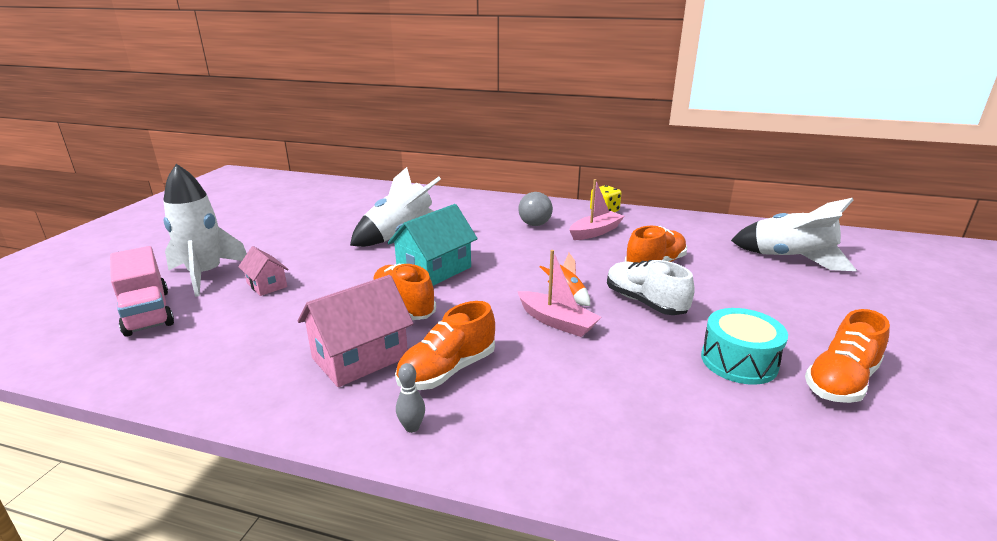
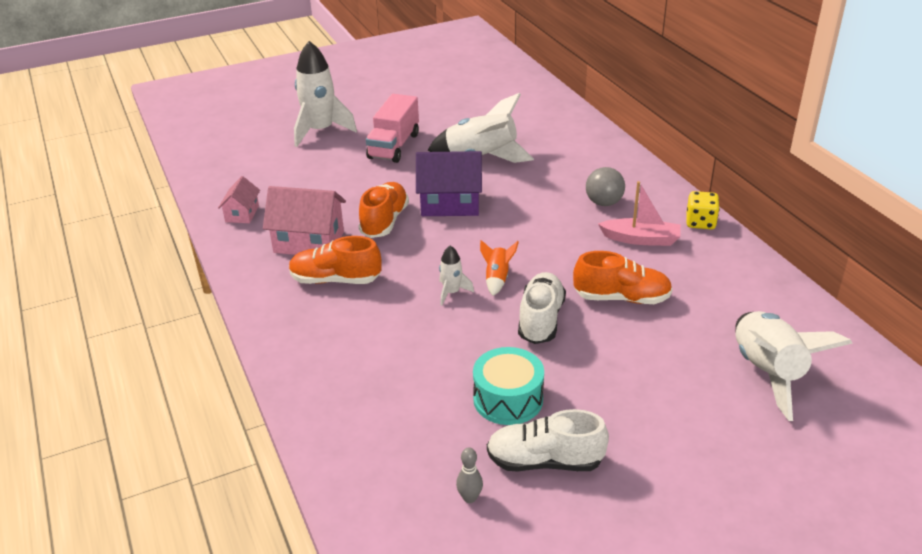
camera: 50 degrees right, 10 degrees up
pink truck [110,246,174,337] -> pink truck moved to [366,94,419,163]
pink house [238,246,289,296] -> pink house moved to [218,176,260,223]
turquoise house [387,204,478,286] -> purple house [416,151,482,216]
grey bowling pin [396,363,425,433] -> grey bowling pin moved to [456,447,483,503]
pink boat [518,250,601,337] -> white rocket [439,246,474,306]
orange shoe [805,309,890,403] -> white shoe [487,409,609,472]

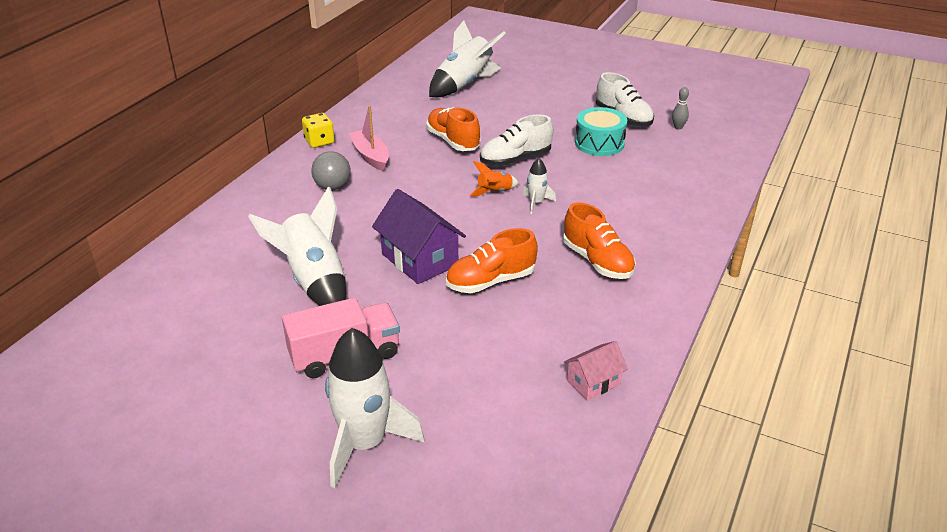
camera: 130 degrees left, 0 degrees up
pink house [263,186,346,255] -> none

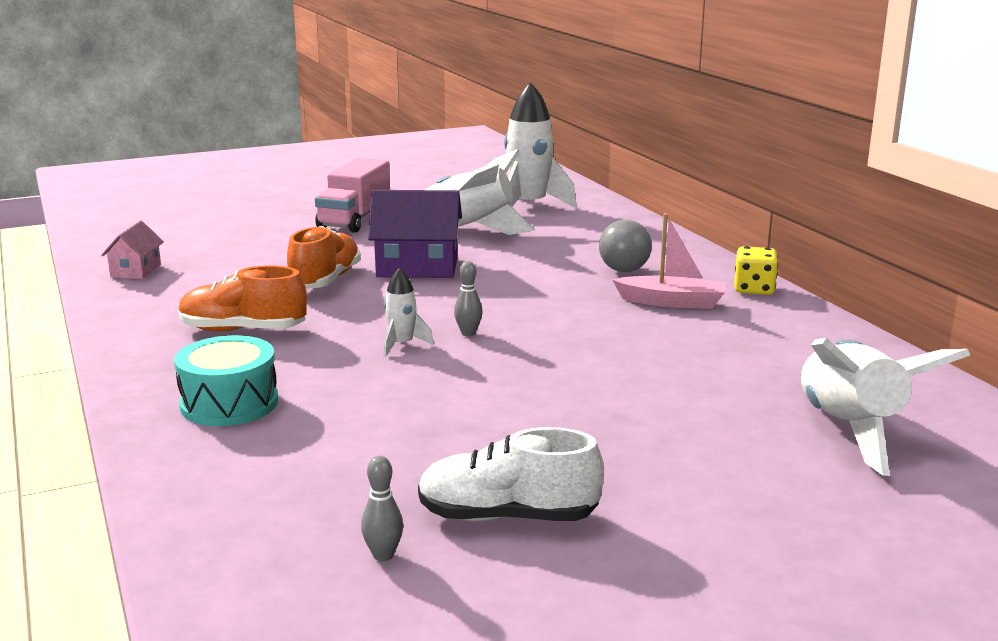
camera: 130 degrees right, 15 degrees down
white rocket [325,328,424,488] -> white rocket moved to [504,82,577,209]
orange shoe [426,107,481,151] -> none
orange rocket [470,161,519,196] -> grey bowling pin [454,261,483,336]
white shoe [480,115,553,166] -> none
turquoise drum [575,107,627,156] -> turquoise drum moved to [174,335,278,426]

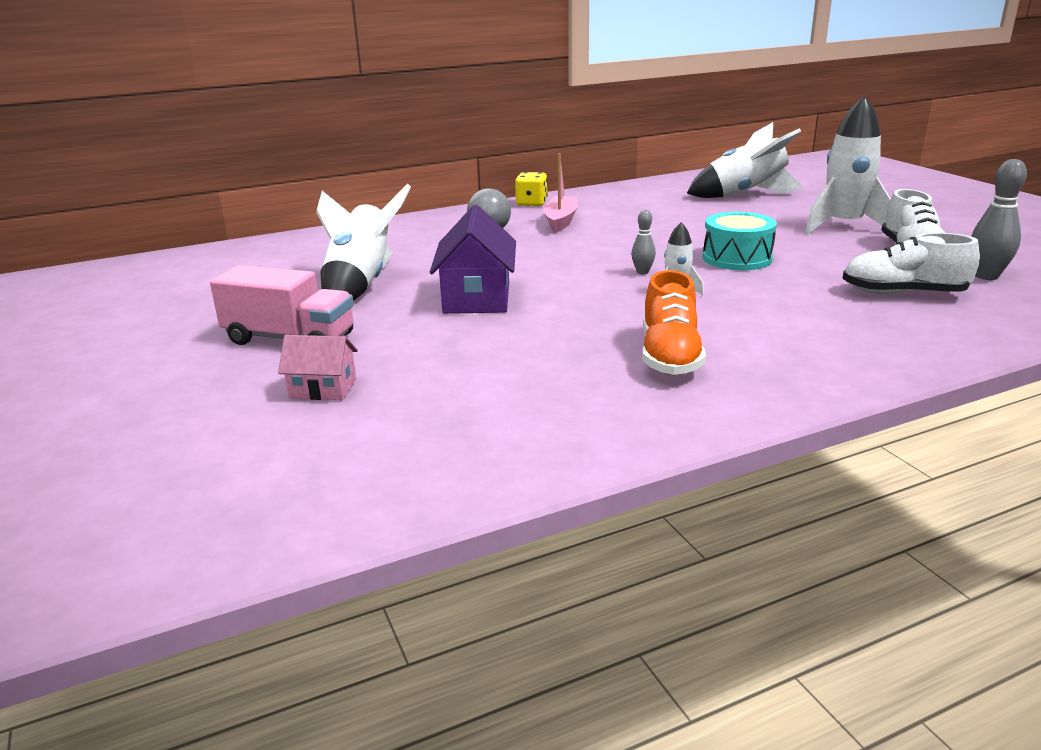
camera: 90 degrees left, 5 degrees up
pink house [102,221,164,279] -> pink house moved to [278,335,358,400]
turquoise drum [174,335,278,426] -> turquoise drum moved to [703,212,777,270]
orange shoe [287,226,361,289] -> none
grey bowling pin [361,456,403,561] -> grey bowling pin [971,159,1027,280], size x1.74
white rocket [504,82,577,209] -> white rocket moved to [805,95,891,234]
none -> white shoe [843,233,980,294]

